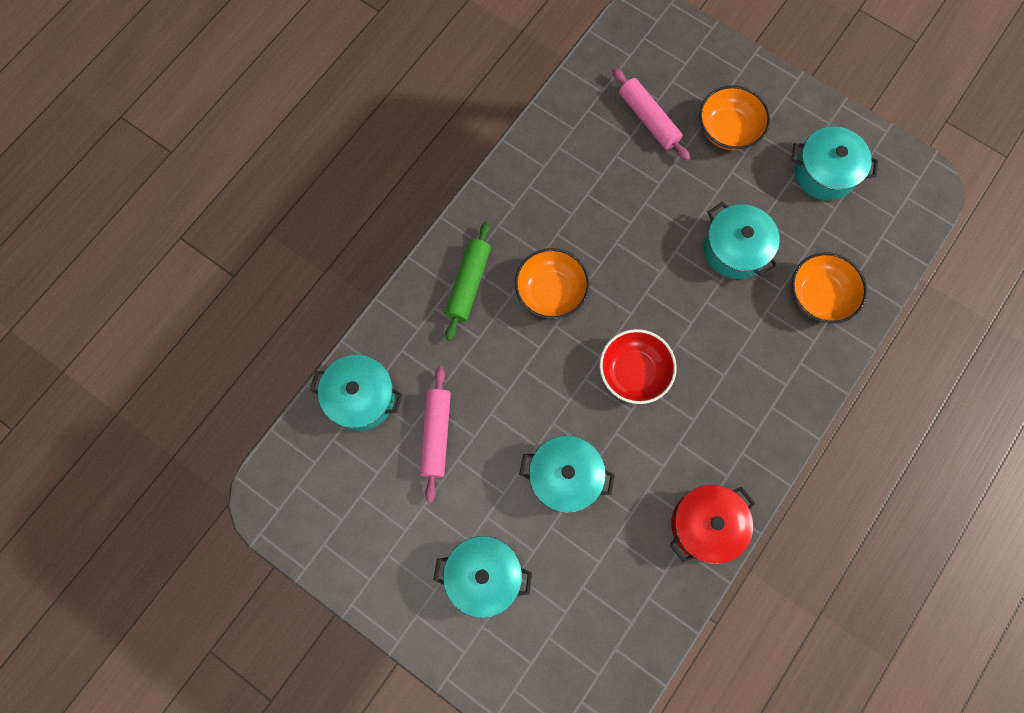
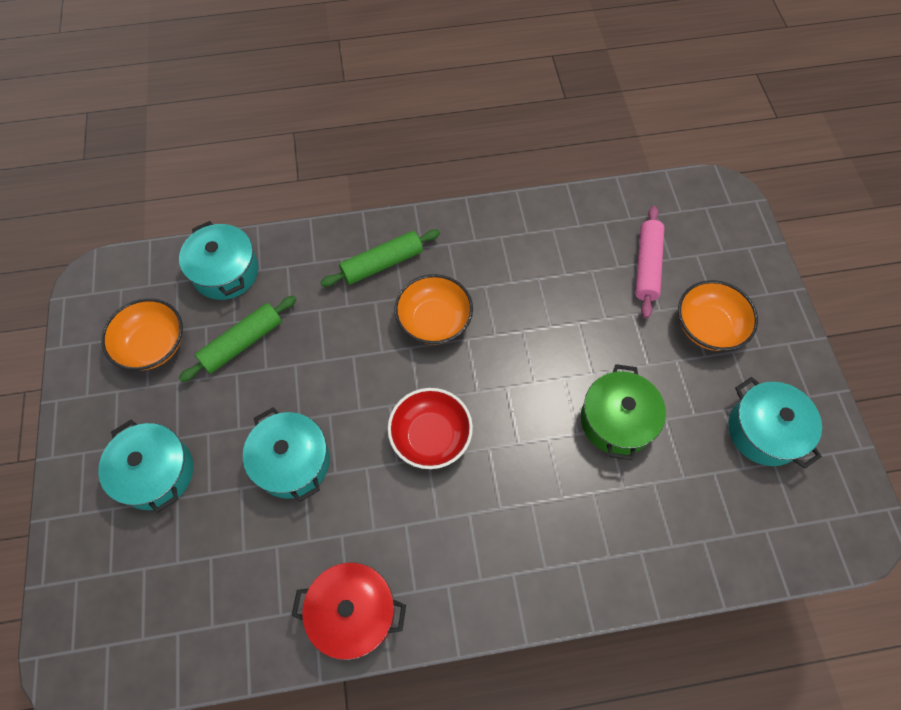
camera: 45 degrees right, 10 degrees down
pink rolling pin [420,367,451,502] -> green rolling pin [179,296,296,382]
turquoise pot [704,202,780,279] -> green pot [581,364,666,460]
orange bowl [792,252,867,324] -> orange bowl moved to [101,298,183,370]

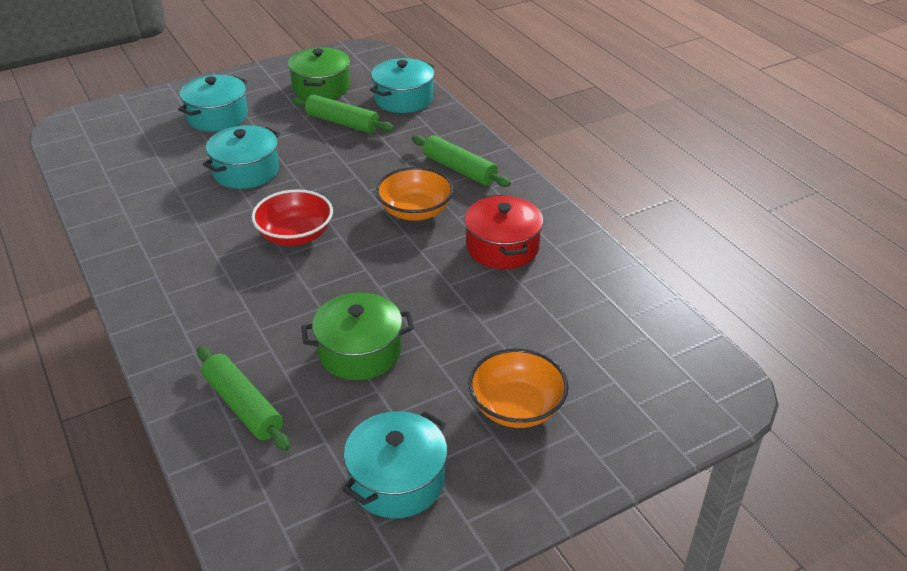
camera: 70 degrees right, 25 degrees down
orange bowl [101,298,183,370] -> green pot [288,47,350,99]
red pot [291,562,406,660] -> red pot moved to [464,194,543,269]
pink rolling pin [635,206,665,318] -> none
none -> green rolling pin [197,346,290,451]

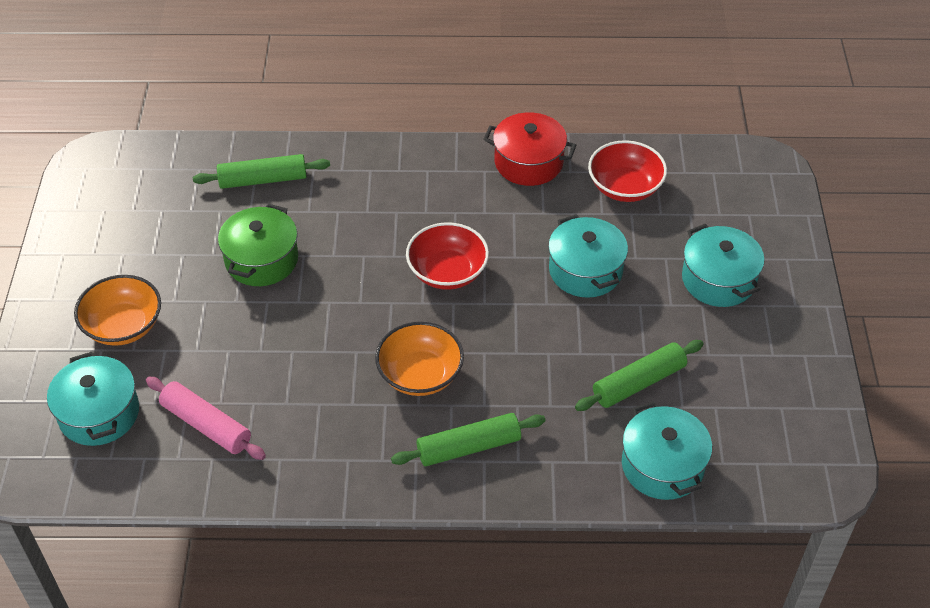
camera: 120 degrees right, 10 degrees up
green pot [288,47,350,99] -> none
turquoise pot [342,411,448,518] -> turquoise pot moved to [47,352,139,446]
red pot [464,194,543,269] -> red pot moved to [483,112,576,186]
none -> pink rolling pin [146,377,266,460]
none -> red bowl [588,140,667,202]

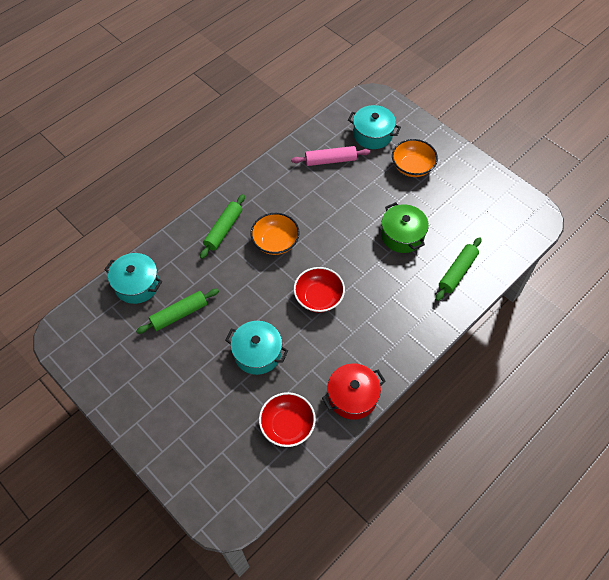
camera: 135 degrees right, 10 degrees up
green rolling pin [575,340,704,411] -> green rolling pin turned 45 degrees clockwise [136,289,219,334]
turquoise pot [682,224,765,307] -> none

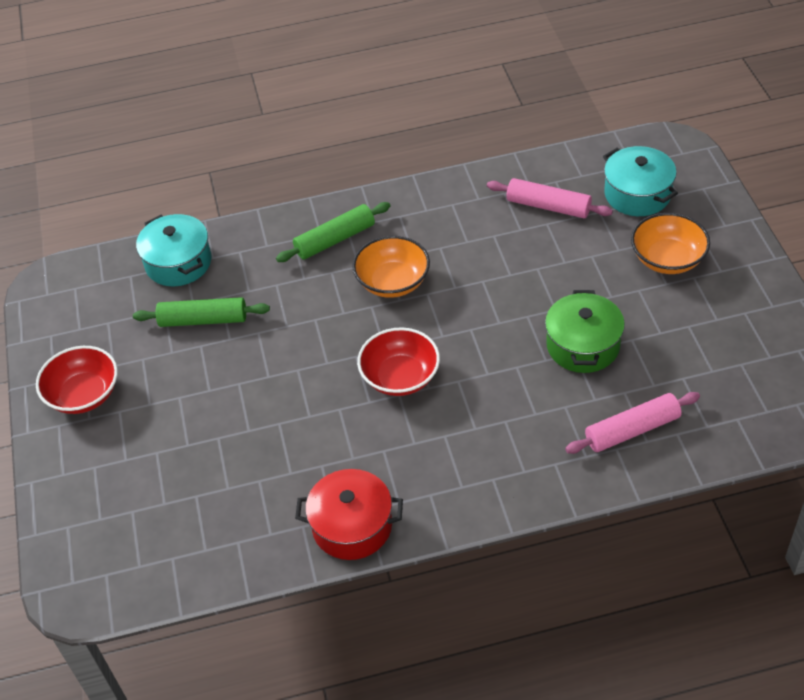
camera: 35 degrees right, 10 degrees down
turquoise pot [225,321,288,375] -> none
red bowl [259,392,316,447] -> red bowl moved to [36,346,118,414]
green rolling pin [436,237,481,301] -> pink rolling pin [565,392,700,454]

